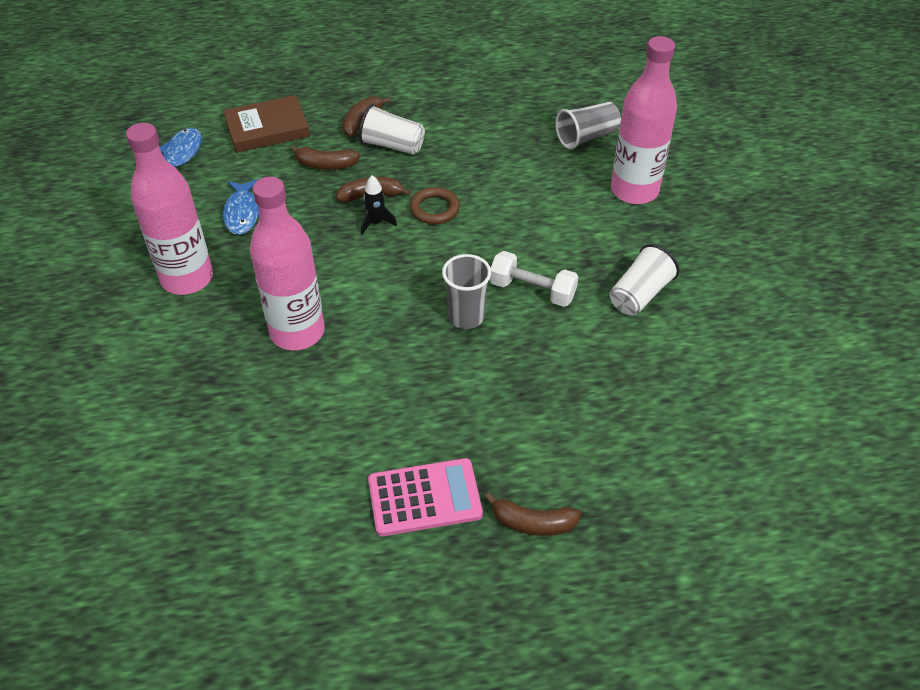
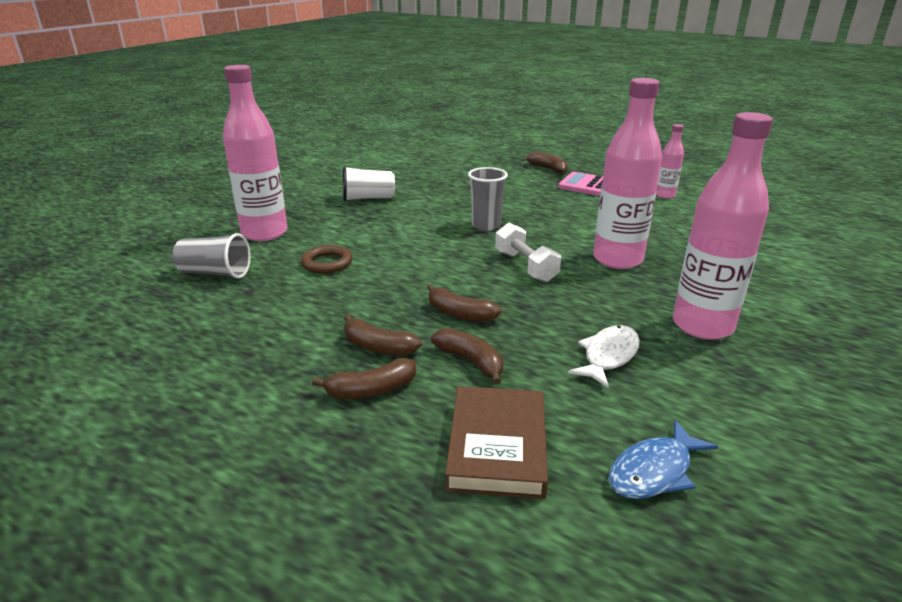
camera: 140 degrees left, 20 degrees down
brown book [223,95,310,153] -> brown book turned 75 degrees clockwise [445,386,548,499]
blue fish [223,179,259,235] -> white fish [568,325,640,388]
white cup [359,104,425,155] -> brown banana [344,315,422,356]
black rocket [361,175,397,235] -> none
brown ring [410,187,460,224] -> brown ring moved to [301,245,352,274]
white dumbbell [489,251,578,307] -> white dumbbell moved to [495,223,561,282]
none -> pink bottle [656,124,684,199]

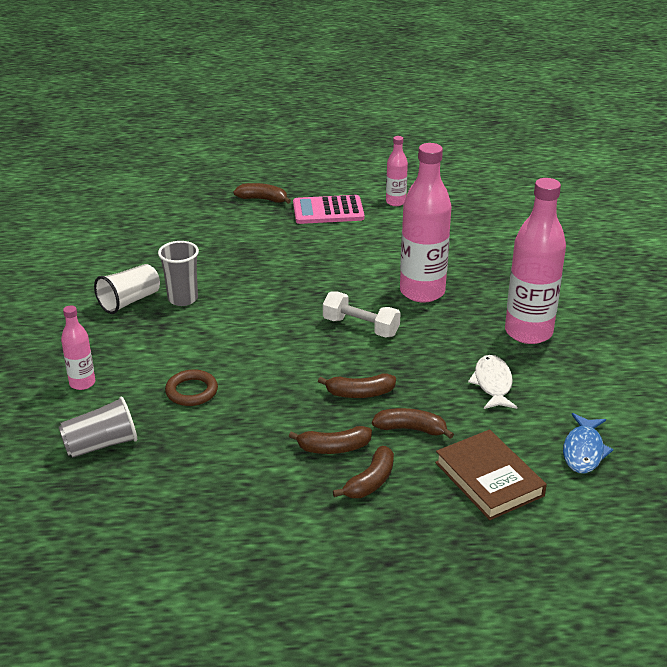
camera: 35 degrees left, 5 degrees up
pink bottle [223,65,288,241] -> pink bottle [61,305,95,390], size x0.51
grey cup [468,167,508,231] -> grey cup moved to [158,241,199,306]

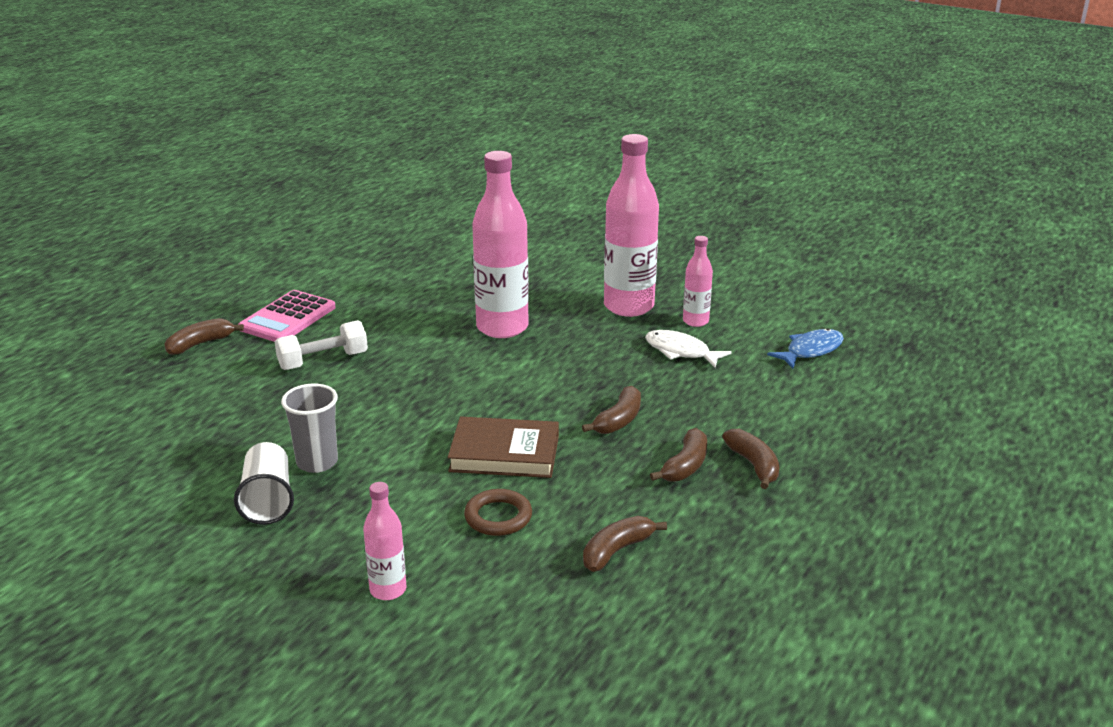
camera: 55 degrees left, 5 degrees down
grey cup [59,397,137,458] -> none
white dumbbell [323,292,401,338] -> white dumbbell moved to [275,320,368,370]
brown banana [372,408,454,439] -> brown banana moved to [583,516,667,572]
pink bottle [386,136,408,206] -> pink bottle moved to [683,236,713,327]
brown book [435,430,547,520] -> brown book moved to [448,416,559,478]
blue fish [563,413,613,473] -> blue fish turned 90 degrees counterclockwise [767,328,844,368]

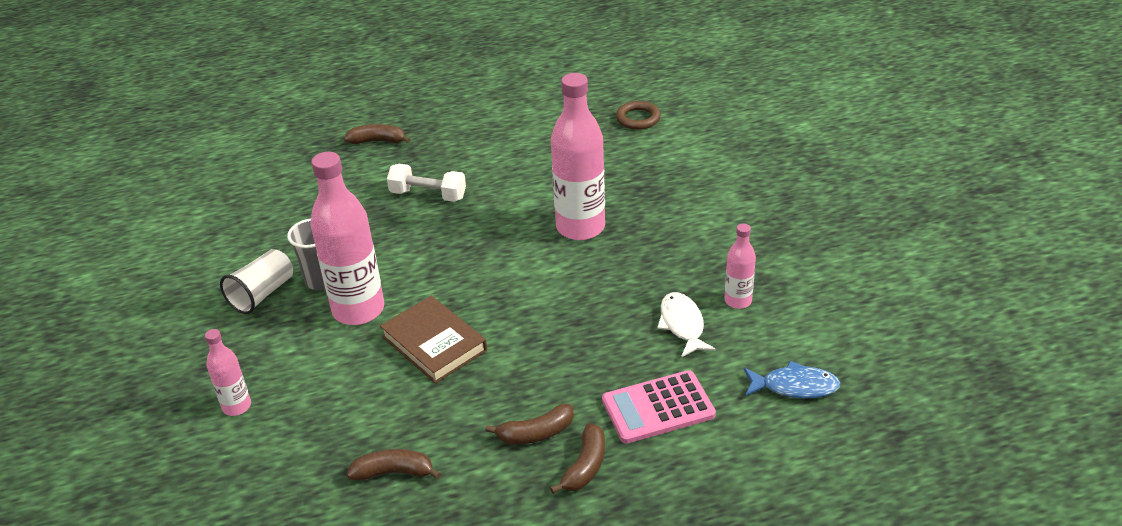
camera: 45 degrees right, 10 degrees up
pink calculator [238,290,336,342] -> pink calculator moved to [602,370,716,444]
brown ring [464,489,532,536] -> brown ring moved to [616,101,661,130]
brown banana [582,385,641,434] -> none
pink bottle [604,134,659,317] -> pink bottle moved to [310,152,384,325]

